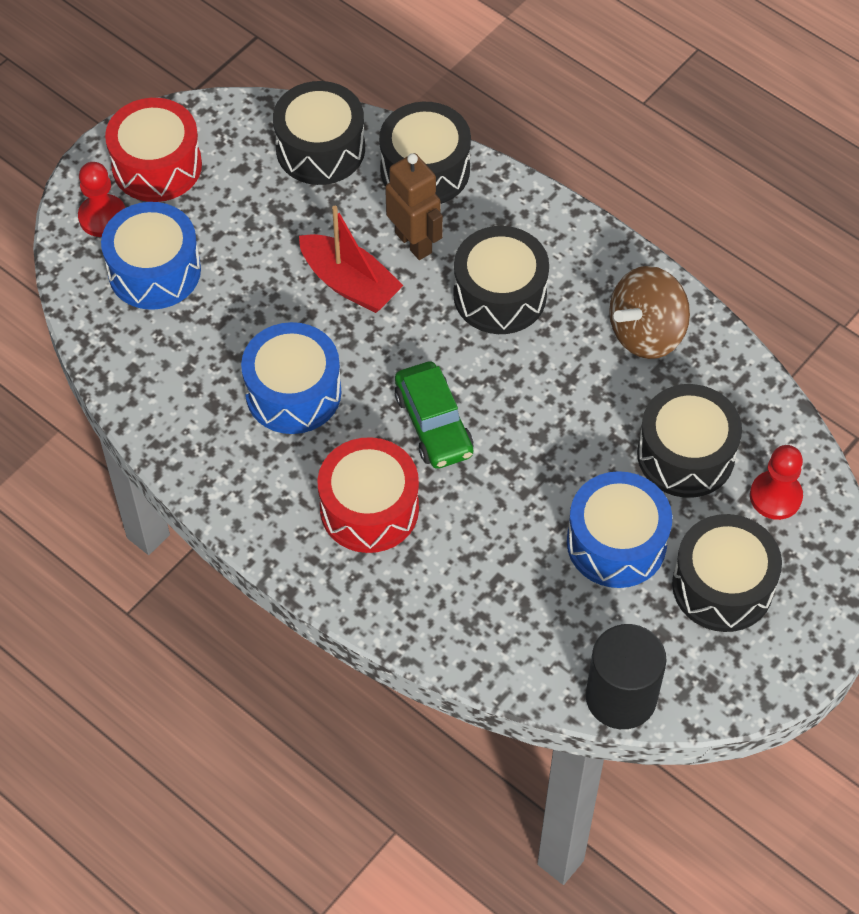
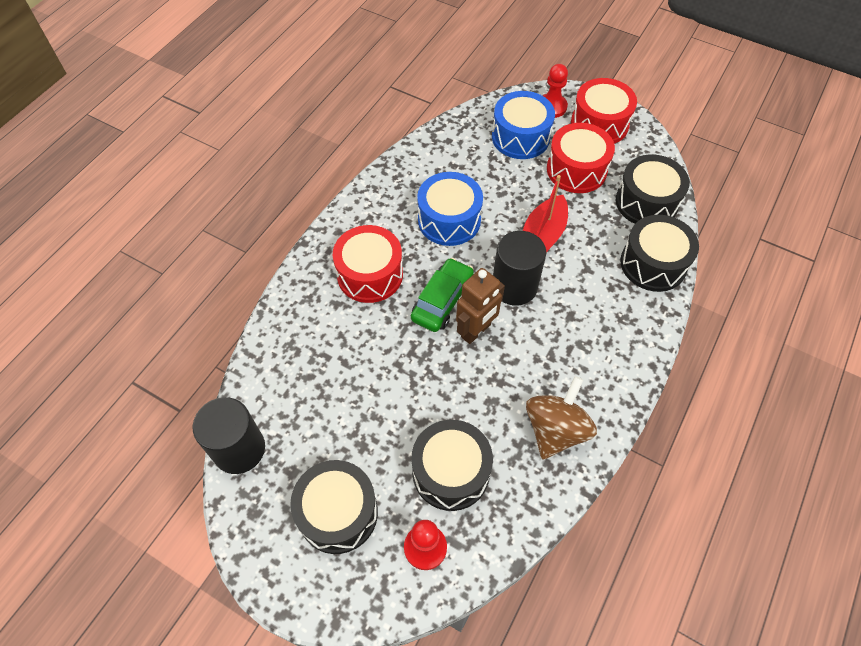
camera: 80 degrees right, 0 degrees up
brown robot [385,153,443,260] -> brown robot moved to [456,268,505,344]
green car [395,361,473,469] -> green car turned 150 degrees clockwise [411,258,474,332]
black drum [453,226,549,334] -> none
blue drum [567,471,672,588] -> none
brown spinning top [609,266,690,359] -> brown spinning top turned 75 degrees clockwise [526,376,597,460]
none -> black cylinder [493,231,546,306]
none -> red drum [547,123,615,193]

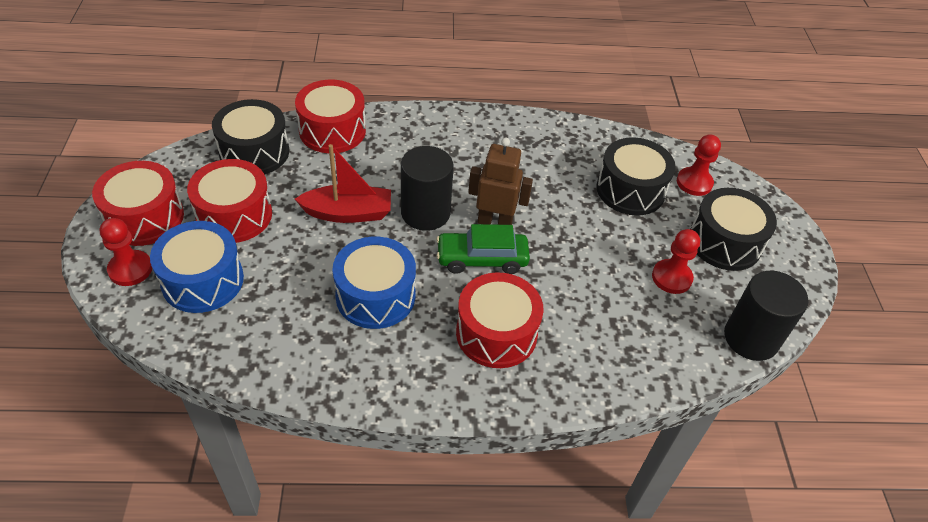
camera: 125 degrees left, 10 degrees down
brown spinning top [526,376,597,460] -> none
black drum [620,215,699,292] -> red drum [295,80,366,153]
none -> red pawn [652,229,700,294]

